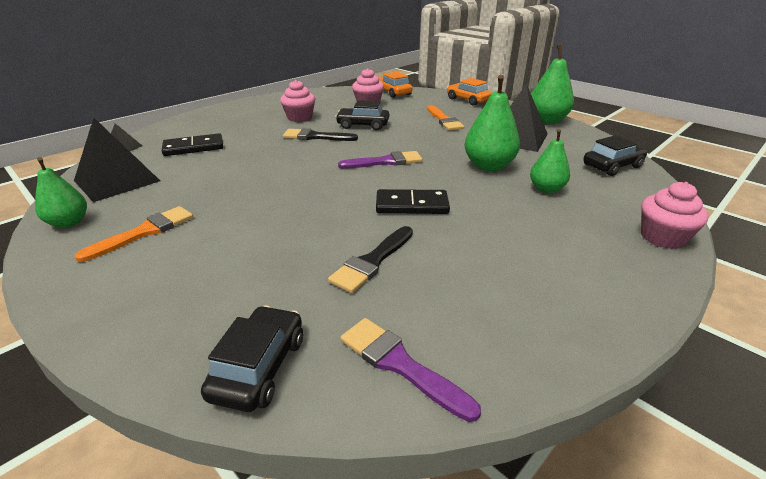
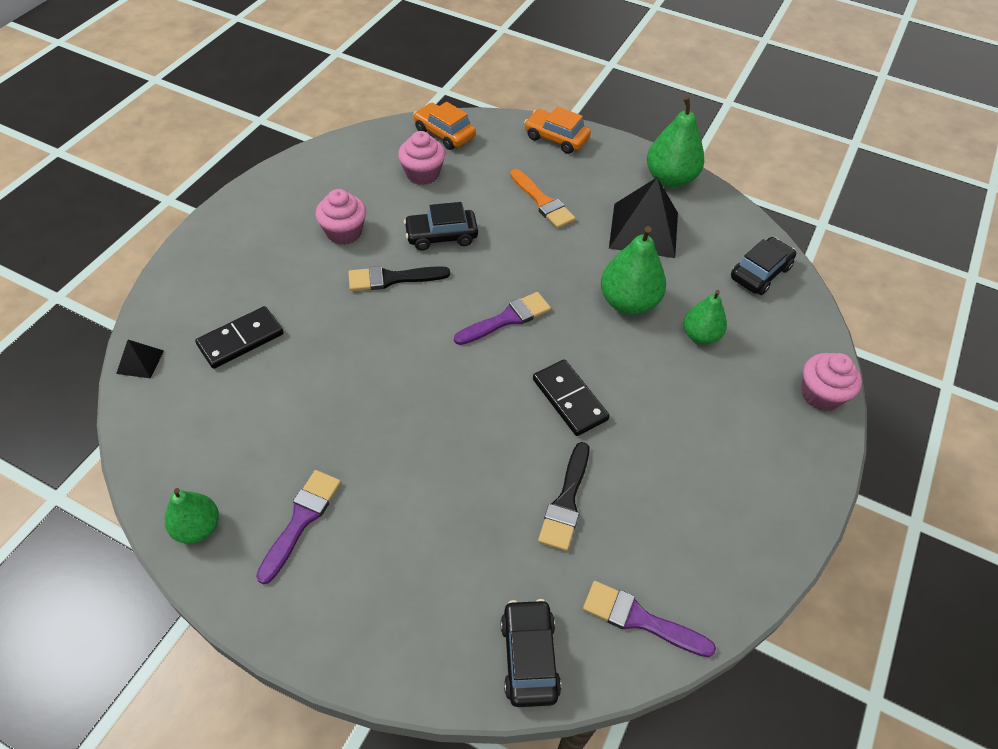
camera: 20 degrees left, 20 degrees up
black pyramid [74,118,160,202] -> none
orange brush [74,206,193,262] -> purple brush [256,470,341,584]
black domino [376,189,450,214] -> black domino turned 75 degrees clockwise [533,360,610,436]

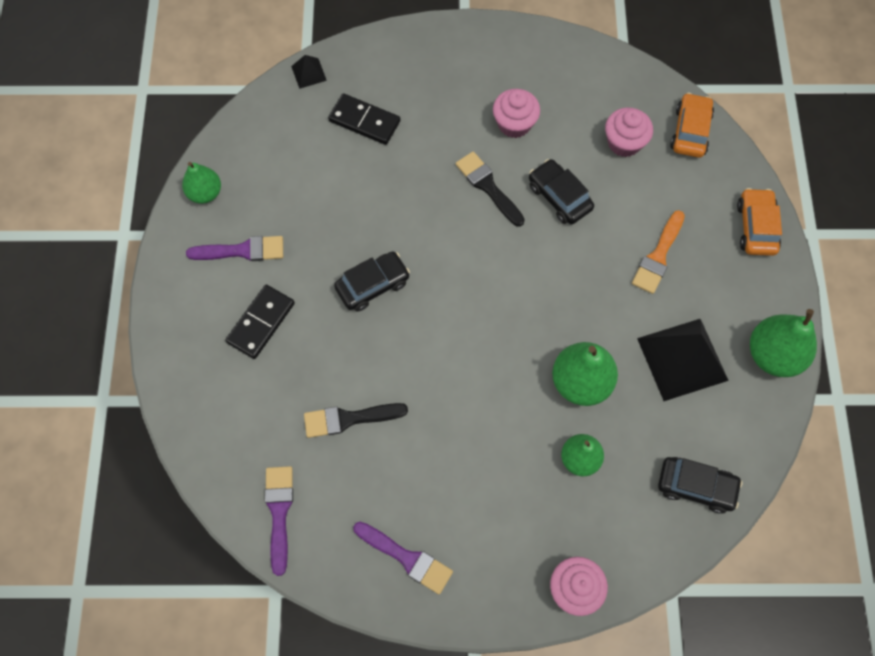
camera: 65 degrees right, 15 degrees up
purple brush [454,292,551,345] -> purple brush moved to [353,522,453,594]
black car [500,599,561,707] -> black car moved to [334,251,410,312]
black domino [533,360,610,436] -> black domino moved to [225,285,295,359]

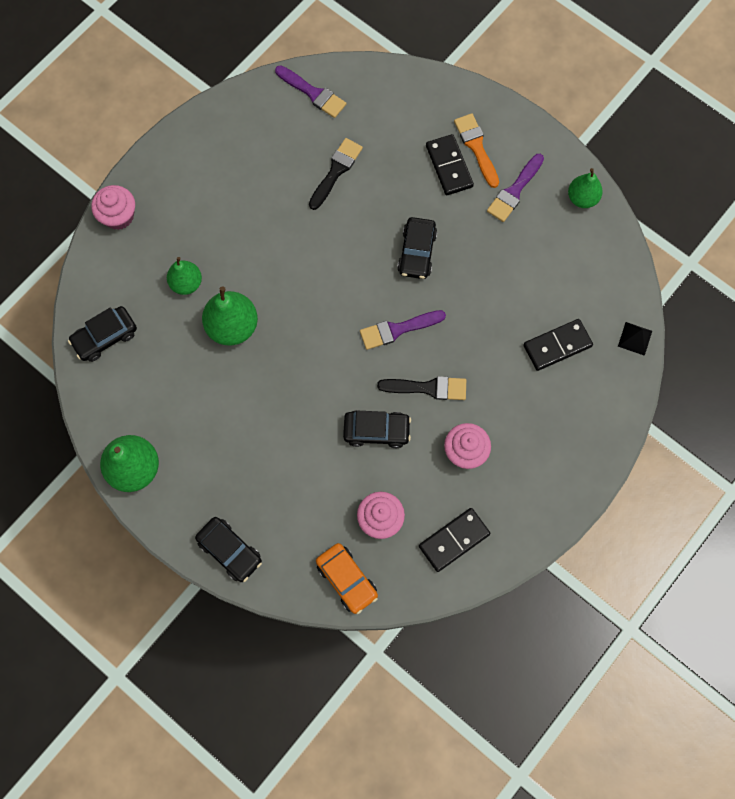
camera: 130 degrees right, 5 degrees up
purple brush [353,522,453,594] -> purple brush moved to [360,310,446,350]
orange brush [632,210,685,294] -> orange brush moved to [454,113,499,188]
black pyramid [637,319,729,401] -> none
orange car [737,188,782,256] -> black car [195,517,262,582]
none -> black domino [419,508,490,572]

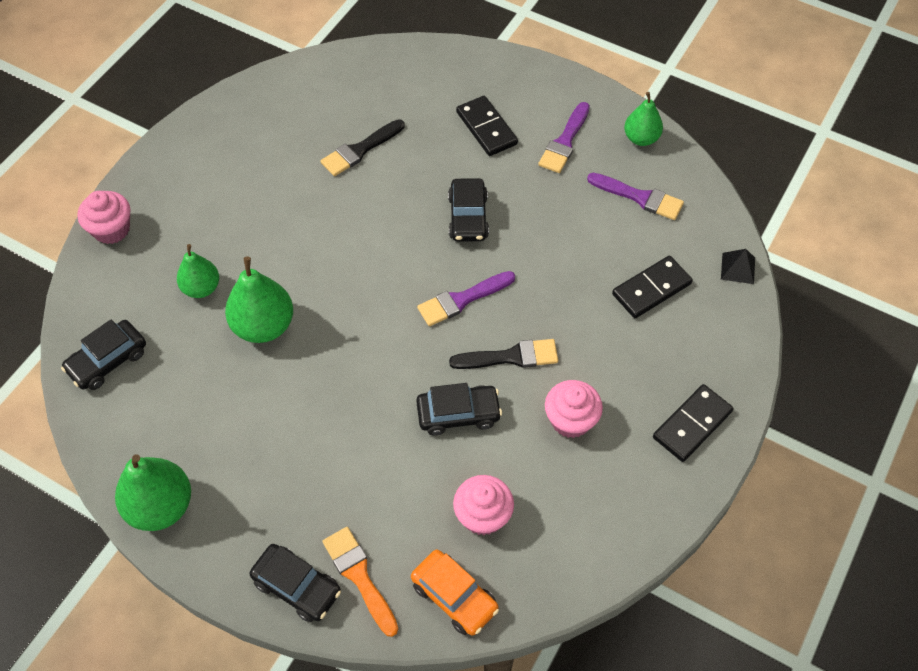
camera: 10 degrees left, 15 degrees down
purple brush [275,65,346,118] -> purple brush moved to [587,173,684,220]
black brush [309,138,363,210] -> black brush turned 150 degrees counterclockwise [320,119,405,176]
black domino [419,508,490,572] -> black domino moved to [653,384,733,462]
orange brush [454,113,499,188] -> orange brush moved to [322,527,398,637]

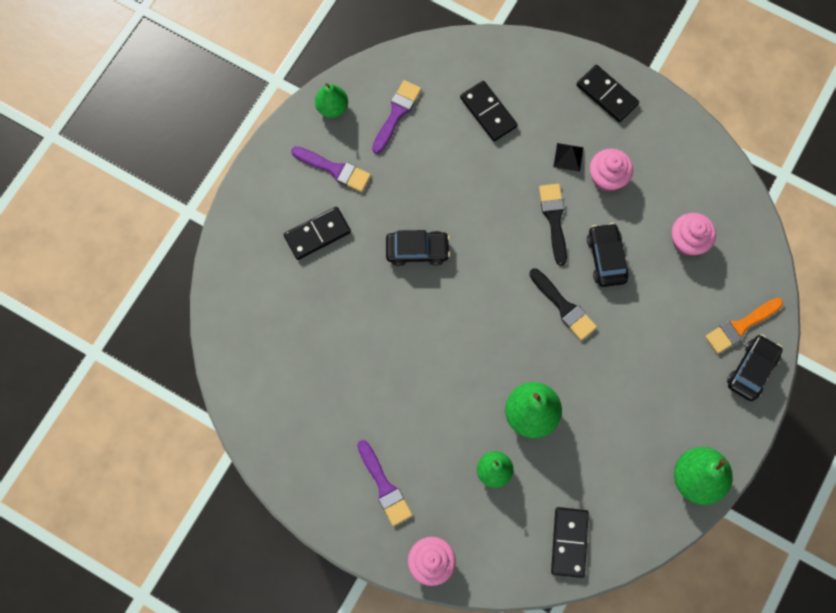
camera: 90 degrees left, 15 degrees up
black car [61,319,146,390] -> black domino [551,507,589,578]
black brush [320,119,405,176] -> black brush moved to [529,269,597,340]
orange car [411,549,499,636] -> none
purple brush [417,271,515,326] -> purple brush moved to [357,440,412,526]
black pyramid [721,249,755,284] -> black pyramid moved to [554,143,583,172]

